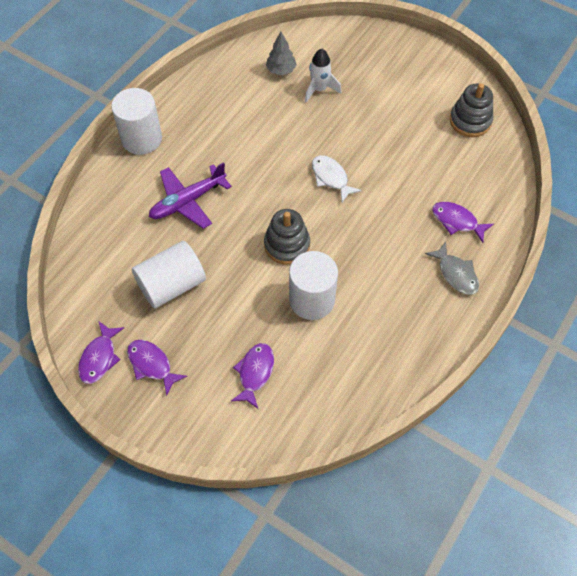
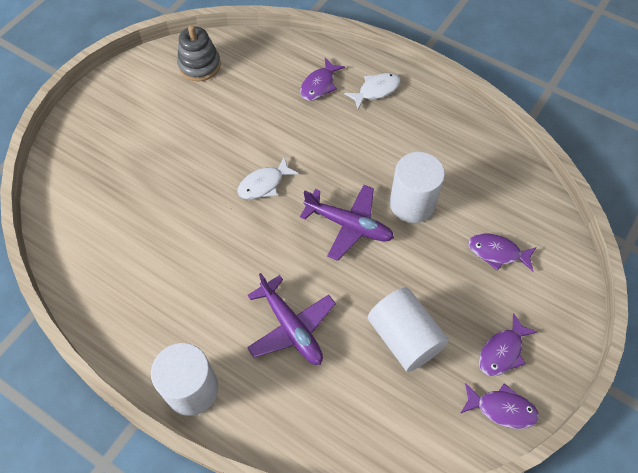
camera: 90 degrees left, 0 degrees up
grey stacking toy [264,209,310,265] -> purple plane [300,185,394,261]
grey tree [266,32,297,75] -> none
white rocket [305,49,341,103] -> none
grey fish [425,242,479,295] -> white fish [344,73,401,109]

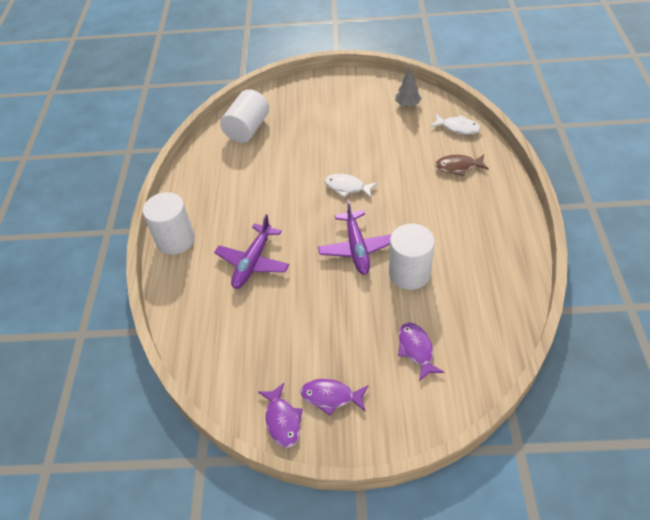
camera: 60 degrees right, 10 degrees down
grey stacking toy [177,25,221,81] -> grey tree [395,67,422,107]
purple fish [300,58,345,101] -> brown fish [435,154,489,176]
white fish [344,73,401,109] -> white fish moved to [430,114,481,135]
white cylinder [368,287,449,372] -> white cylinder moved to [220,89,269,143]

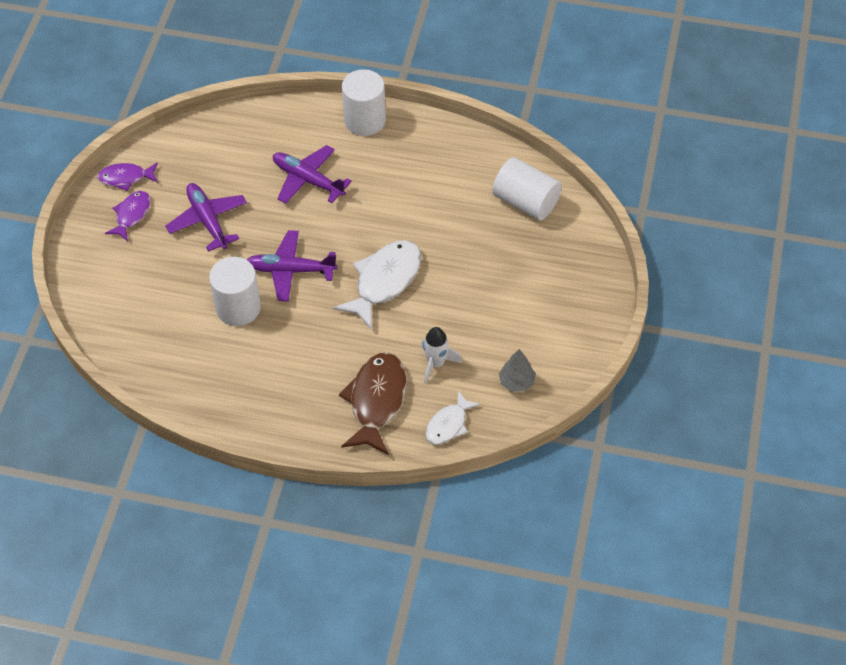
camera: 100 degrees right, 5 degrees up
white fish [324,174,378,198] -> white fish [333,240,421,329], size x1.72
purple fish [398,323,445,381] -> none
brown fish [435,154,489,176] -> brown fish [339,353,407,455], size x1.72
none -> purple plane [165,183,247,252]
none -> white rocket [421,327,462,384]

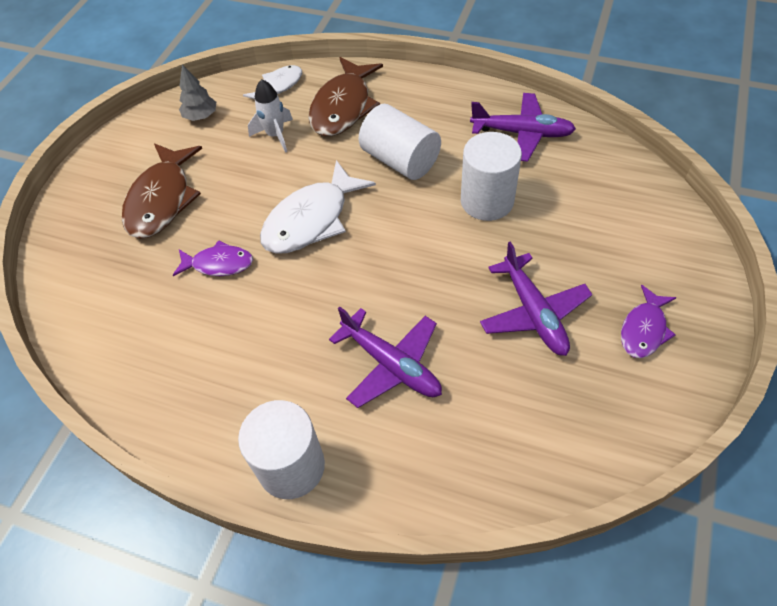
camera: 170 degrees left, 0 degrees up
purple fish [97,162,158,191] -> purple fish moved to [173,240,253,276]
purple plane [247,230,337,301] -> purple plane moved to [470,93,576,162]
white cylinder [492,157,562,220] -> white cylinder moved to [359,104,441,180]
none -> brown fish [122,143,202,239]

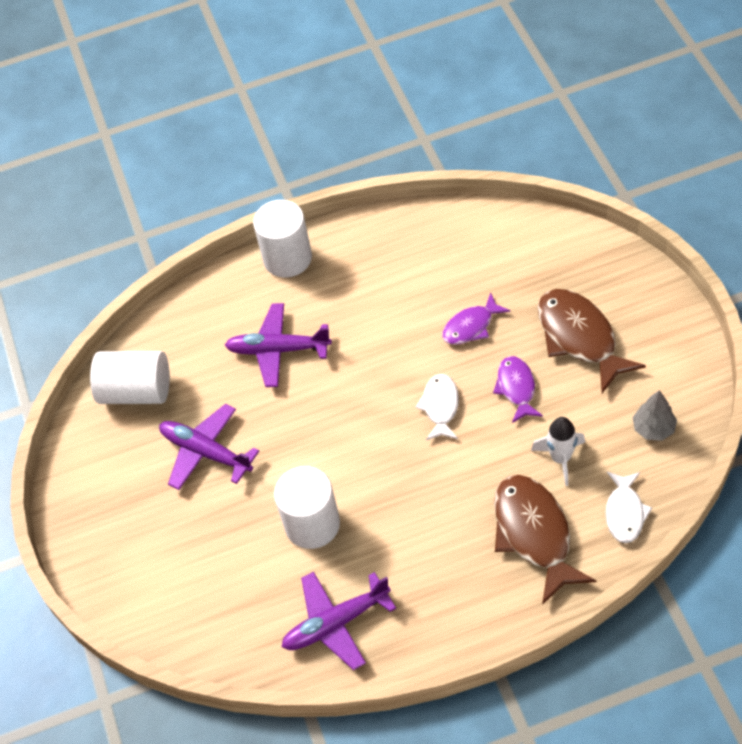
camera: 145 degrees right, 0 degrees up
white fish [260,160,376,254] -> white fish [416,374,459,440], size x0.58
white cylinder [359,104,441,180] -> white cylinder moved to [90,351,170,404]
purple fish [621,285,676,358] -> purple fish moved to [493,356,543,423]

